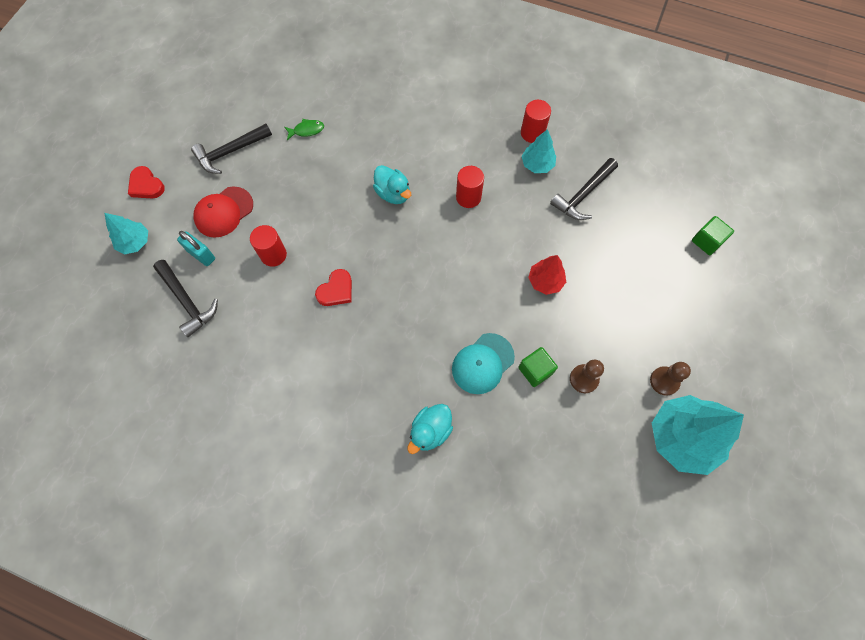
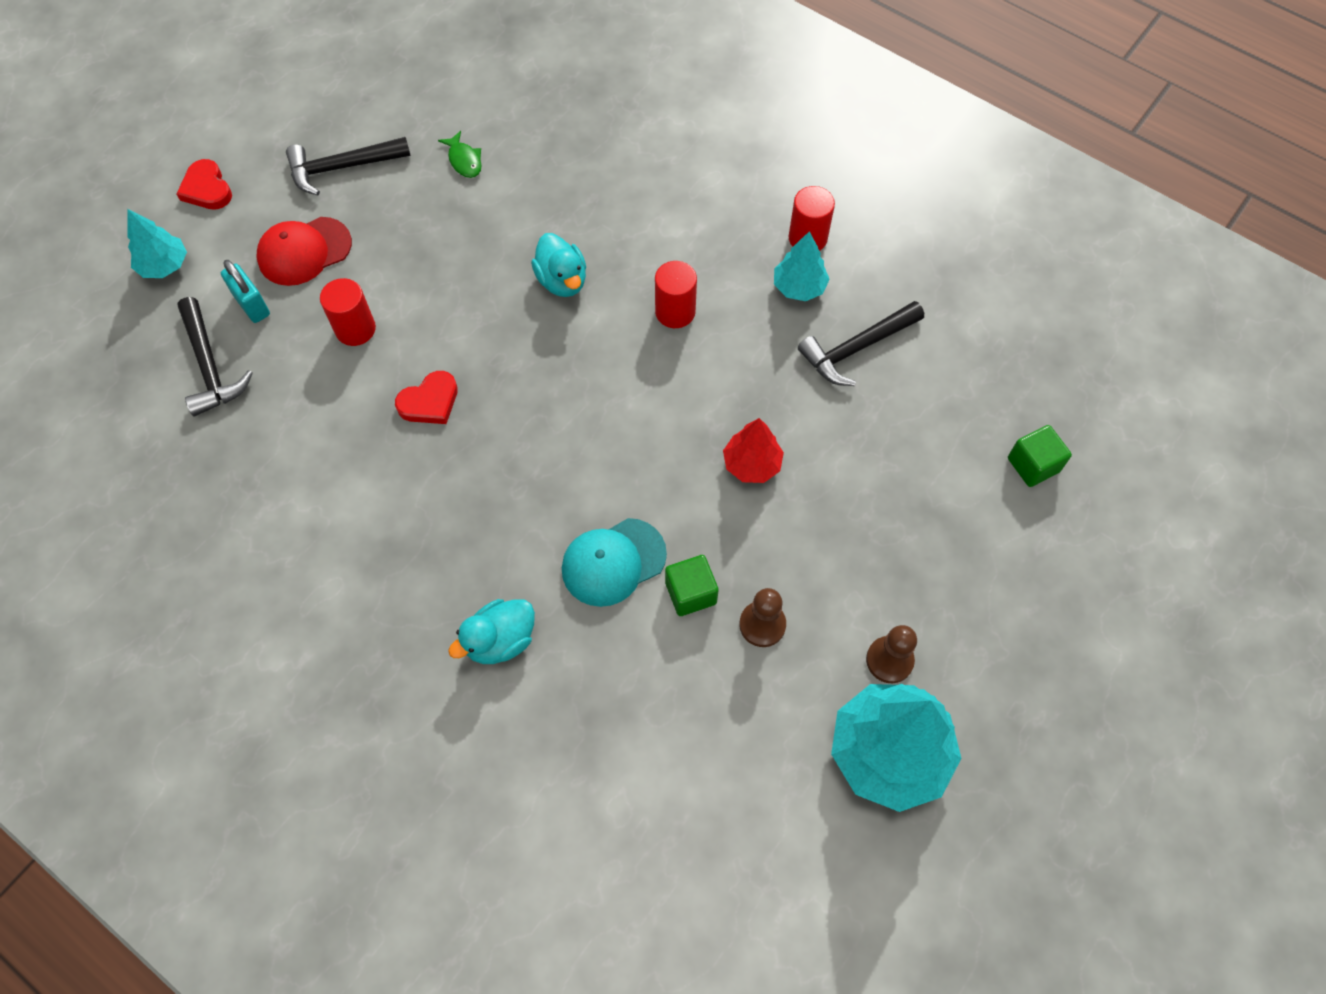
camera: 15 degrees right, 5 degrees down
green fish [285,119,324,140] -> green fish turned 60 degrees clockwise [438,131,482,178]

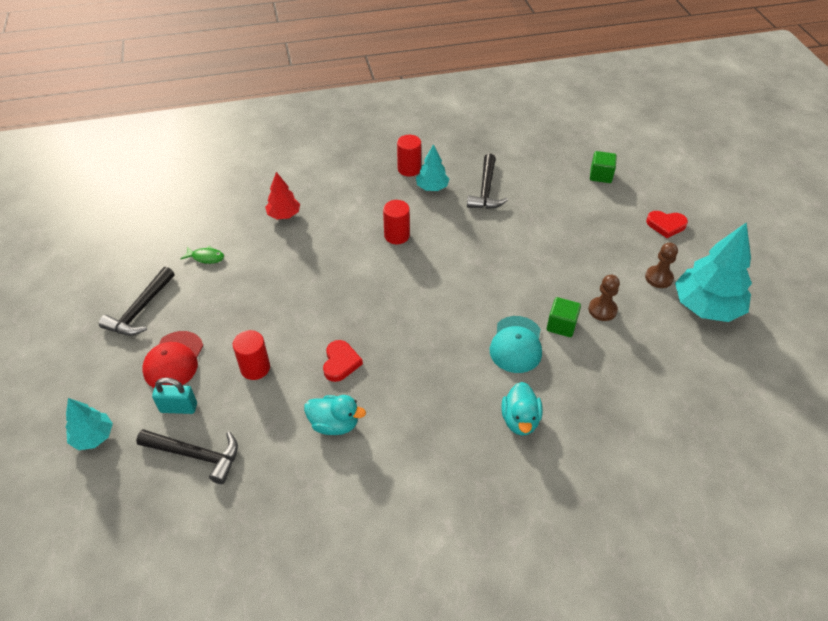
camera: 50 degrees left, 15 degrees down
red heart [177,159,232,210] -> red heart moved to [646,211,688,238]
turquoise duck [531,233,586,297] -> turquoise duck moved to [304,395,366,435]
red tree [723,418,784,483] -> red tree moved to [265,172,300,219]

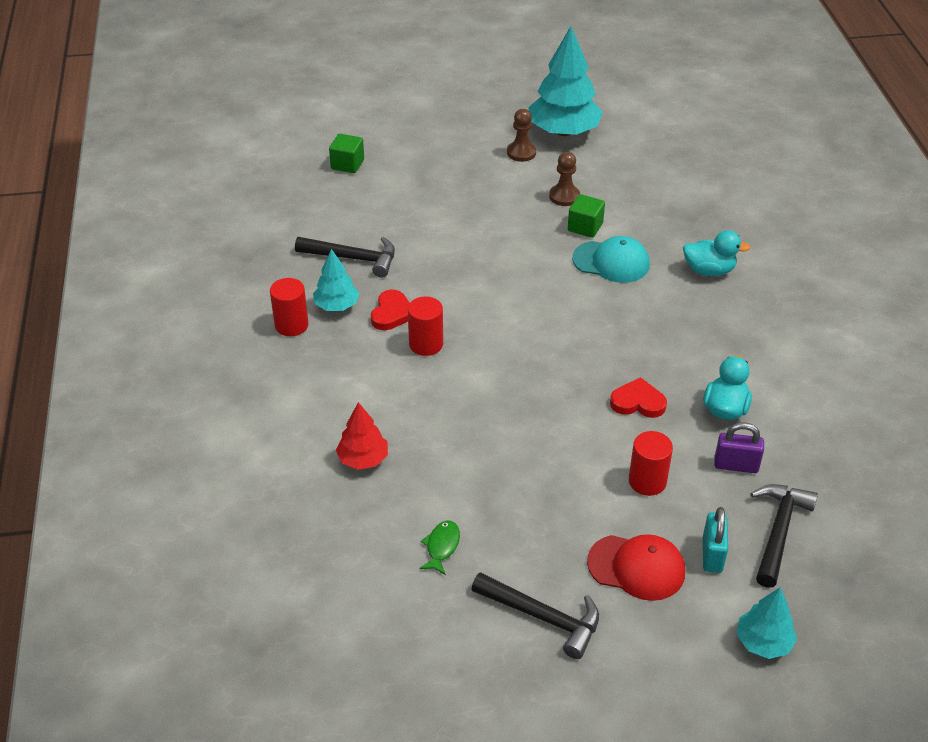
camera: 85 degrees left, 5 degrees down
red heart [646,211,688,238] -> red heart moved to [371,290,410,330]
none -> purple padlock [714,422,764,473]

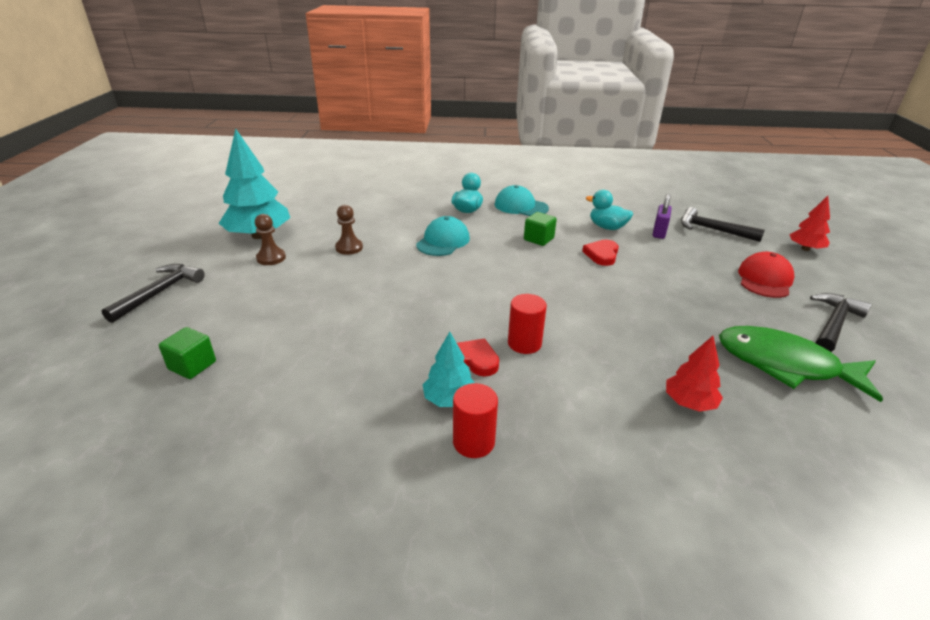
camera: 80 degrees left, 10 degrees down
black hammer [295,237,395,278] -> black hammer moved to [101,264,205,323]
green fish [419,521,460,575] -> green fish [719,326,883,402], size x2.50
green cube [568,194,605,238] -> green cube moved to [524,212,557,246]
red cylinder [629,431,673,496] -> none
turquoise padlock [703,507,728,573] -> none
turquoise tree [737,587,797,659] -> red tree [789,196,830,251]
none -> turquoise cap [495,185,549,216]

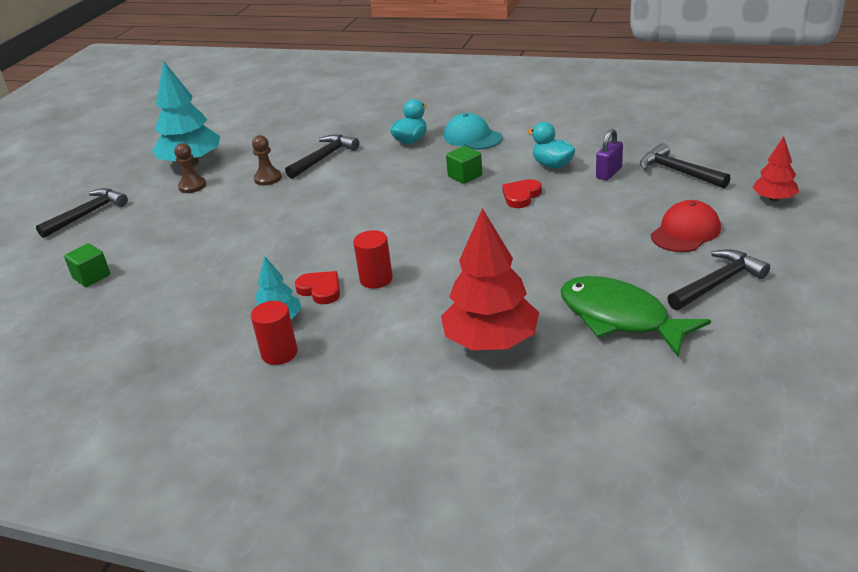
camera: 20 degrees right, 0 degrees up
turquoise cap [416,216,470,256] -> none
red tree [666,336,723,412] -> red tree [441,208,539,350], size x1.87
none -> black hammer [285,134,359,179]

